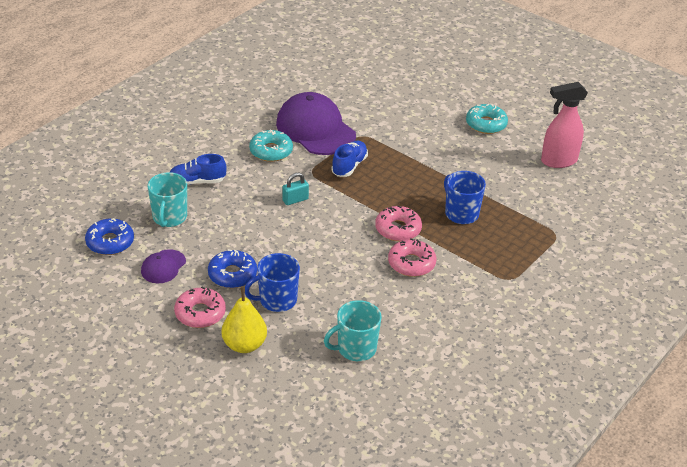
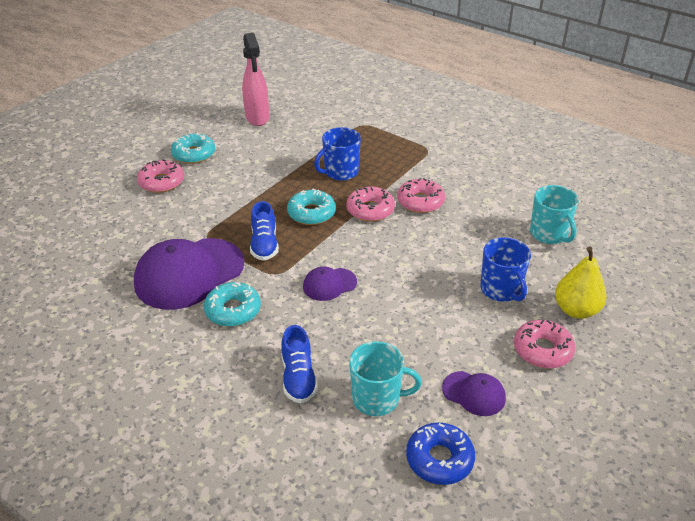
camera: 90 degrees left, 0 degrees up
blue donut [208,249,257,288] -> none
turquoise padlock [282,173,309,205] -> purple cap [303,267,357,301]
blue shoe [331,141,368,177] -> blue shoe turned 120 degrees counterclockwise [250,201,279,261]
none -> pink donut [137,159,184,193]
none -> turquoise donut [287,189,336,225]

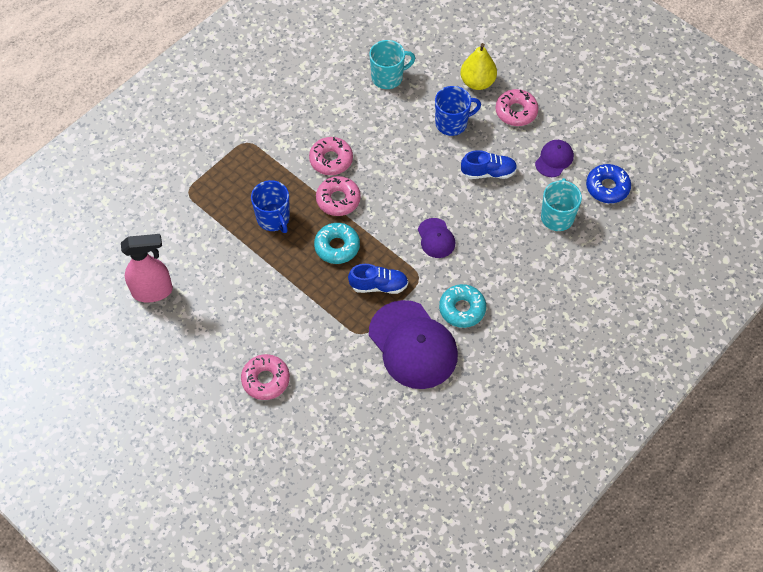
camera: 85 degrees left, 20 degrees up
turquoise donut [171,133,215,164] -> none
blue shoe [281,325,318,403] -> blue shoe moved to [461,150,517,179]

